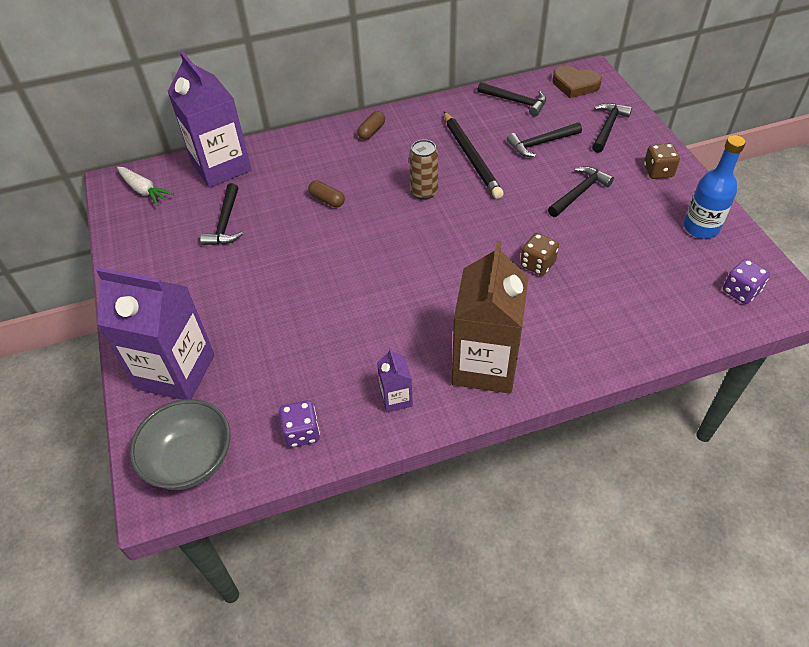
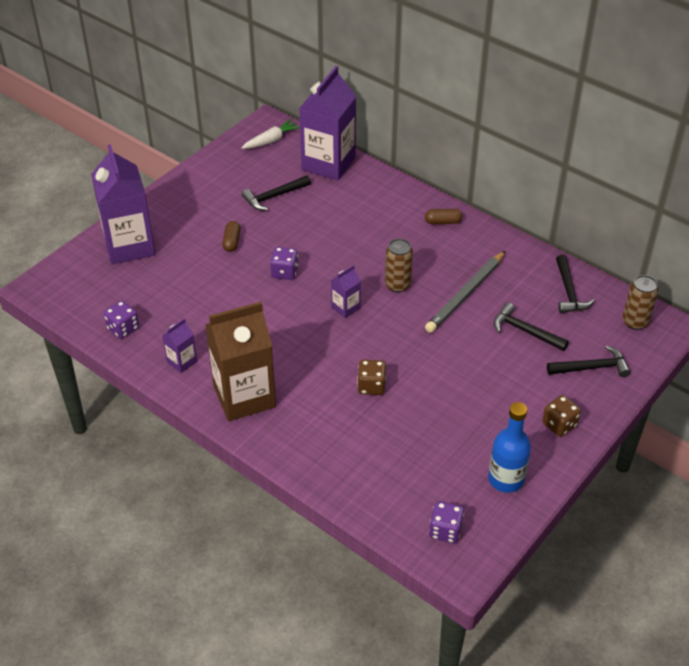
camera: 55 degrees right, 5 degrees down
white carrot [117,167,174,206] -> white carrot turned 135 degrees counterclockwise [241,119,300,149]
grey bowl [129,399,230,490] -> none
brown capsule [308,180,345,207] -> brown capsule moved to [222,221,241,252]
black pencil [444,111,504,199] -> grey pencil [425,251,505,333]
black hammer [548,166,614,217] -> none
brown heart [552,66,602,98] -> brown can [622,275,659,330]
none -> purple dice [270,247,298,280]
none -> purple carton [331,265,361,318]

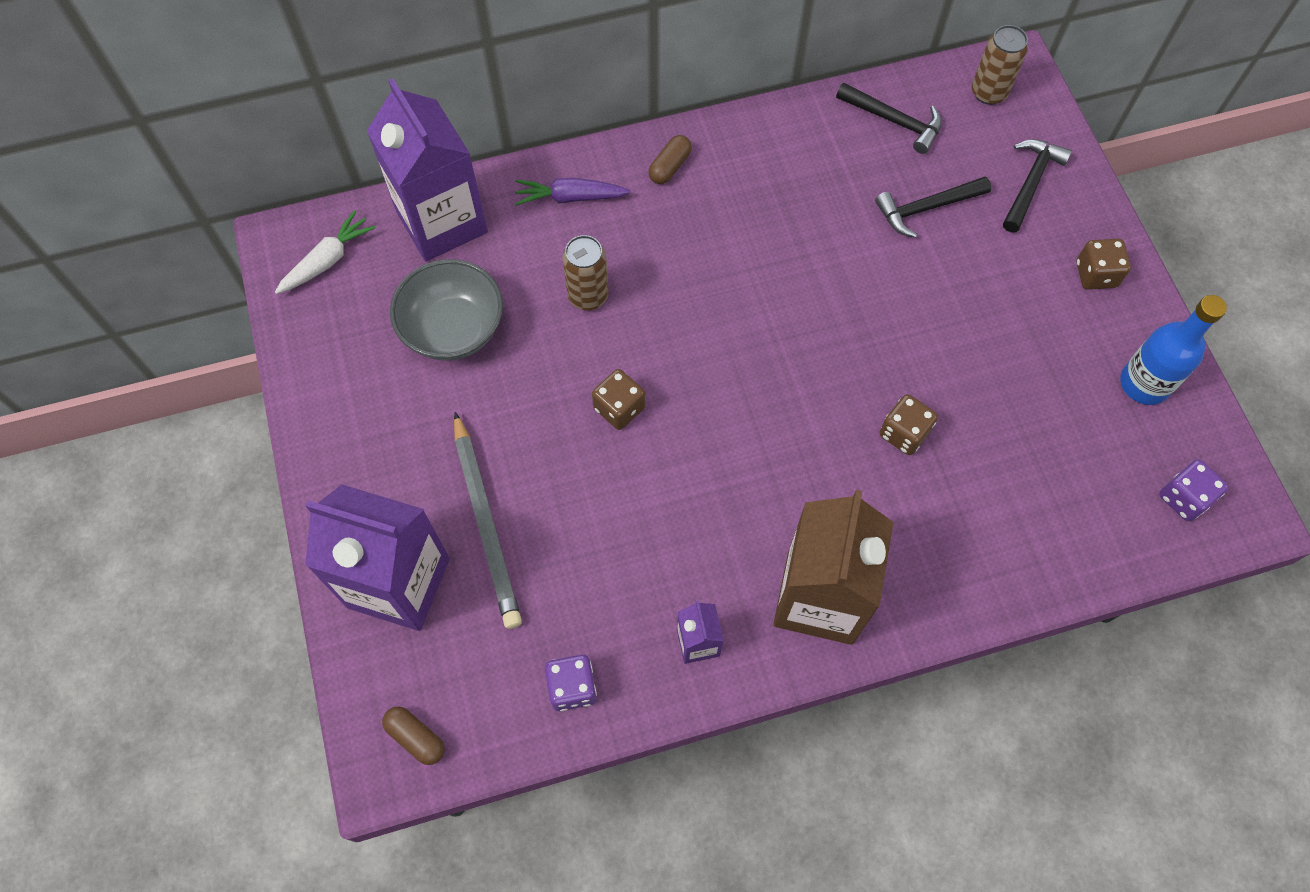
camera: 55 degrees left, 20 degrees up
brown capsule [222,221,241,252] -> brown capsule moved to [382,706,445,765]
white carrot [241,119,300,149] -> white carrot turned 45 degrees clockwise [275,210,376,294]
black hammer [242,175,311,210] -> grey bowl [390,259,503,361]
purple dice [270,247,298,280] -> brown dice [592,369,645,430]
purple carton [331,265,361,318] -> none
brown can [385,239,413,293] -> brown can moved to [562,235,609,310]
grey pencil [425,251,505,333] -> grey pencil moved to [454,412,522,629]
none -> purple carrot [515,178,631,206]

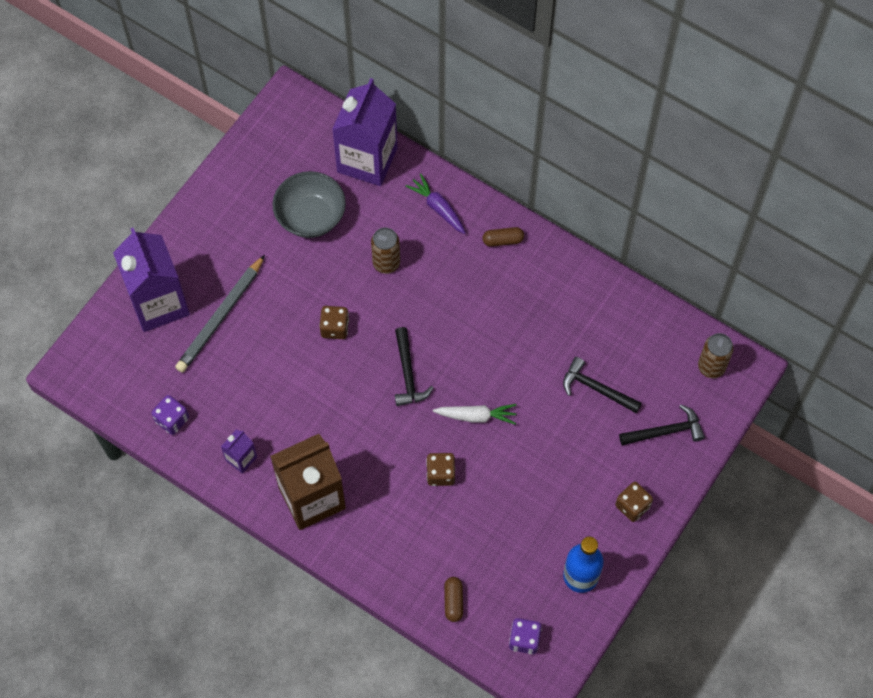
camera: 50 degrees right, 0 degrees up
white carrot [275,210,376,294] -> white carrot moved to [433,404,516,425]
brown capsule [382,706,445,765] -> brown capsule moved to [444,577,463,622]
black hammer [836,83,942,154] -> black hammer moved to [395,327,434,406]

